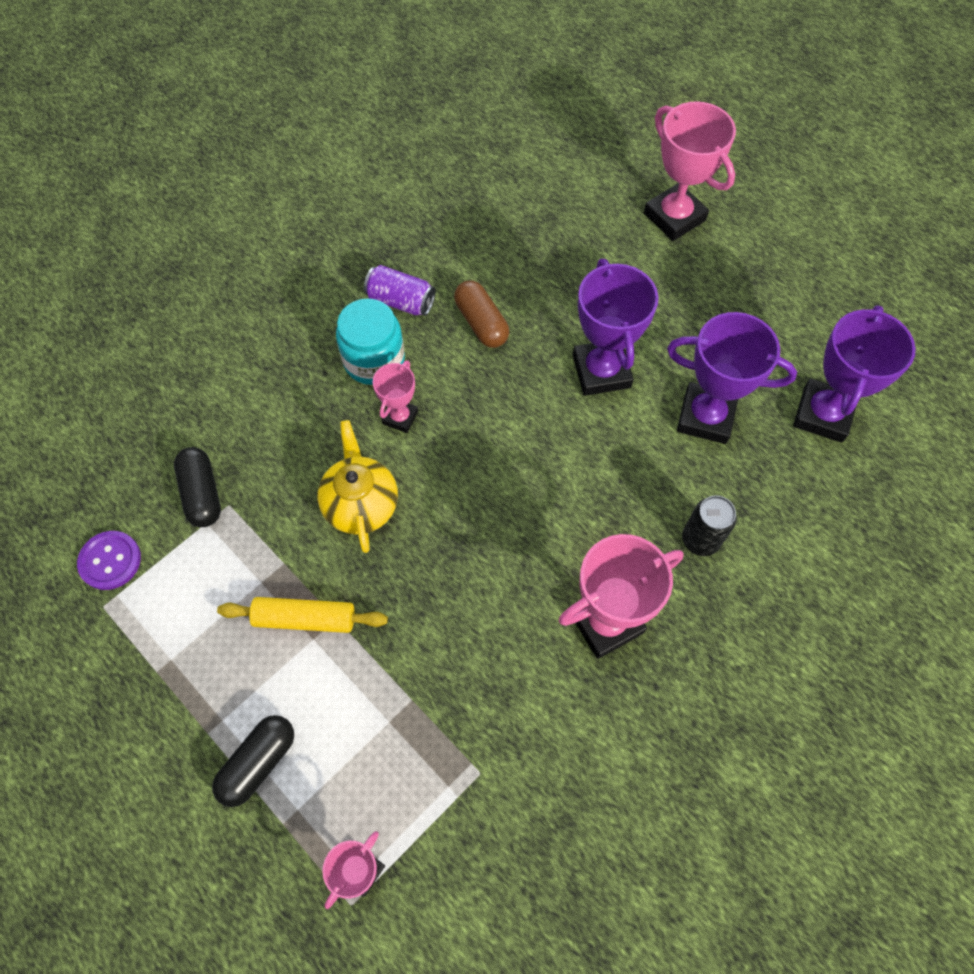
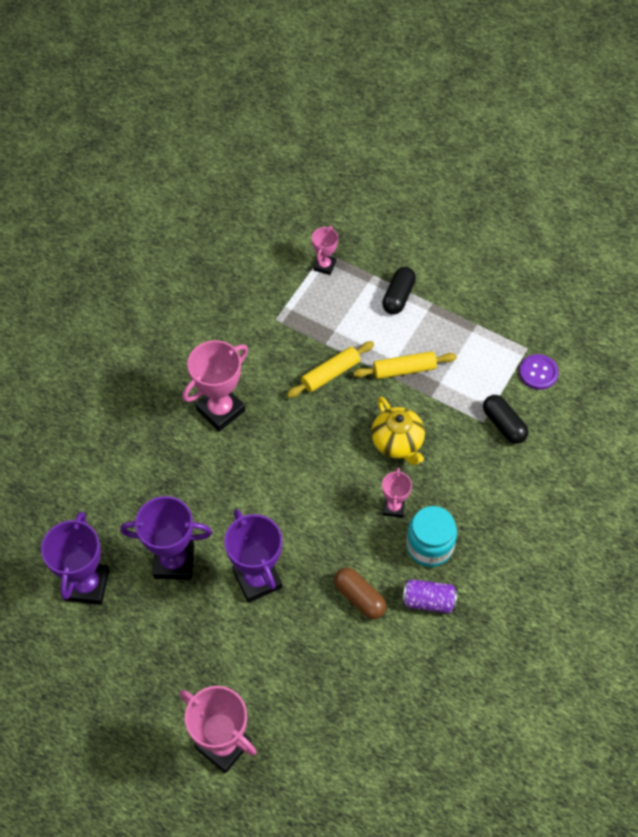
camera: 165 degrees right, 5 degrees down
black can [682,496,736,556] -> none
none -> yellow rolling pin [287,341,374,398]

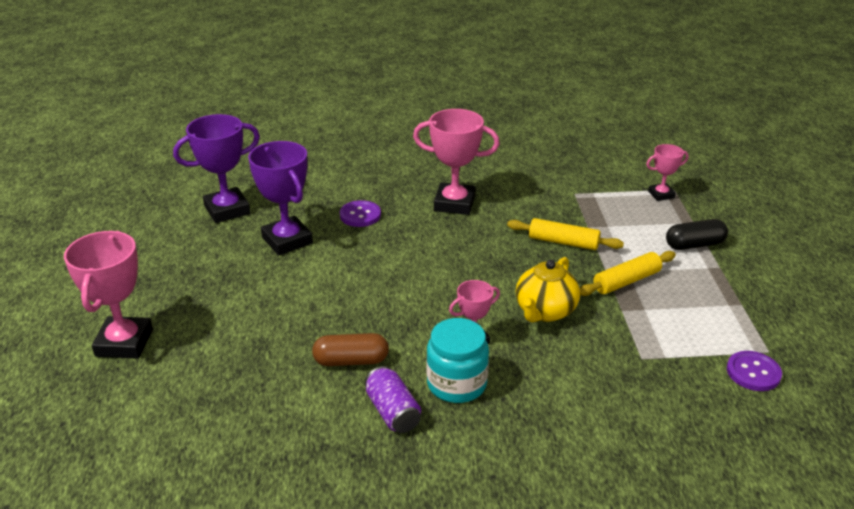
camera: 55 degrees right, 25 degrees down
purple trophy [224,509,283,603] -> none
brown capsule [334,568,386,619] -> brown capsule turned 75 degrees clockwise [312,333,389,366]
yellow rolling pin [353,351,457,379] -> yellow rolling pin turned 75 degrees counterclockwise [580,251,676,296]
black capsule [483,395,529,444] -> none
none -> purple button [340,200,381,227]

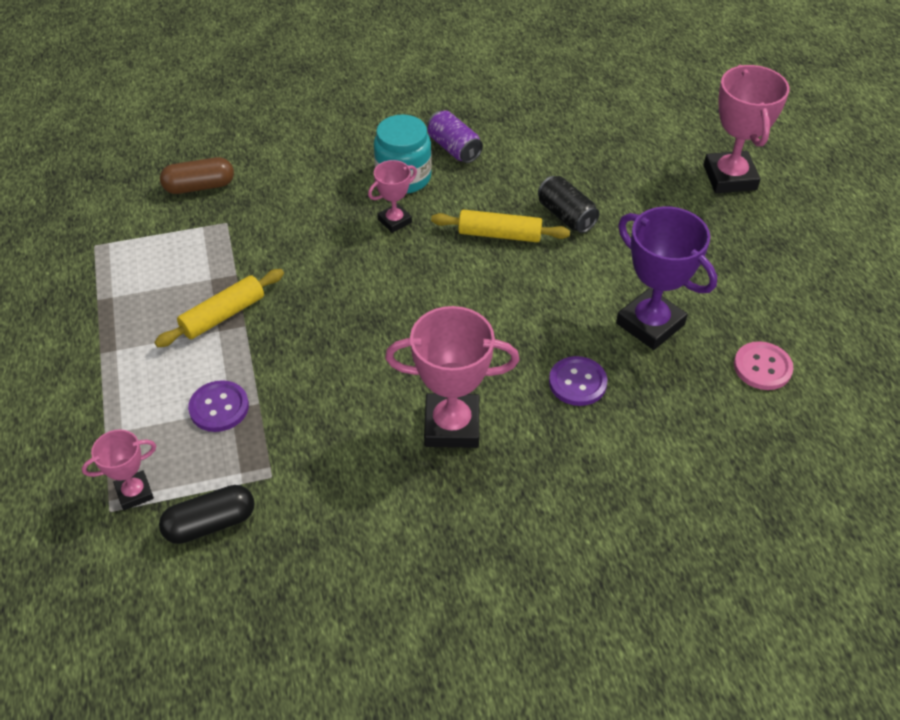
camera: 170 degrees right, 15 degrees up
purple trophy [173,114,260,223] -> pink button [734,341,794,390]
brown capsule [312,333,389,366] -> brown capsule moved to [160,157,234,194]
yellow rolling pin [507,218,624,250] -> yellow rolling pin moved to [431,210,570,242]
yellow teapot [515,257,580,322] -> none
black capsule [666,219,728,250] -> black capsule moved to [159,485,255,544]
purple button [727,351,782,391] -> purple button moved to [188,380,249,432]
none -> black can [538,176,599,233]

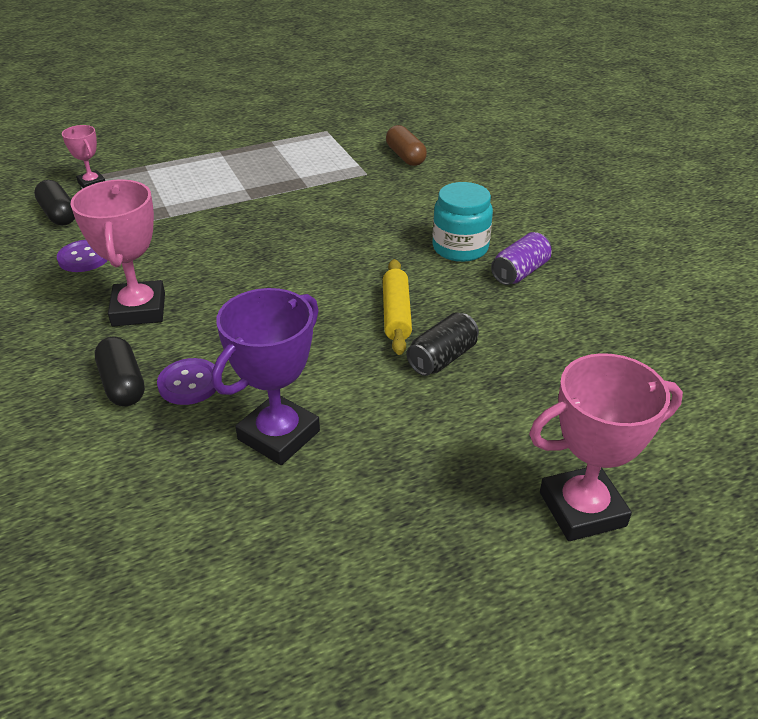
camera: 80 degrees right, 10 degrees down
yellow rolling pin [154,269,284,347] -> none
purple button [188,380,249,432] -> purple button moved to [57,239,108,272]
pink trophy [368,160,417,233] -> none
pink button [734,341,794,390] -> none
none -> black capsule [95,336,145,407]

